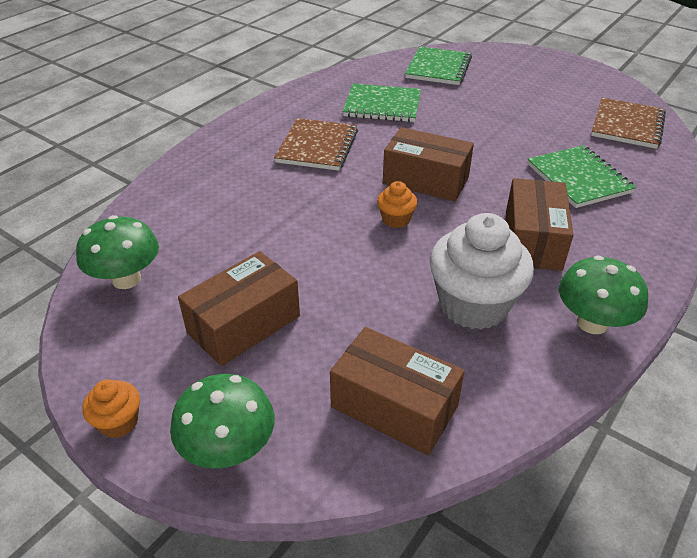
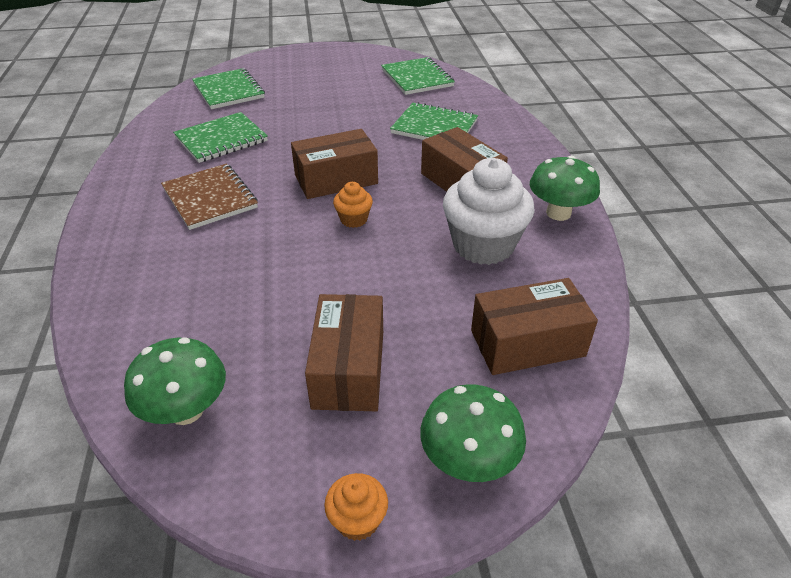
camera: 45 degrees left, 0 degrees up
brown notebook [591,97,666,149] -> green notebook [381,57,455,95]

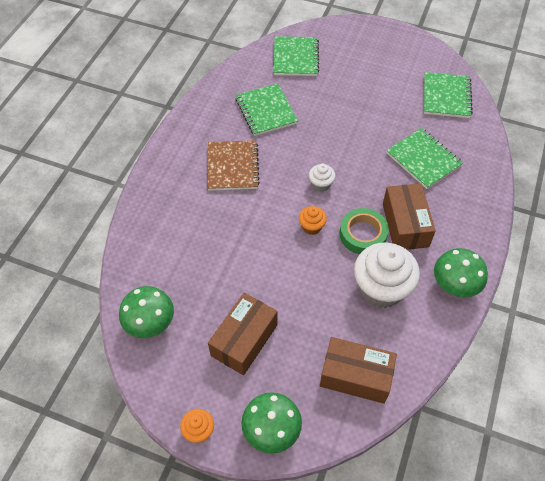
camera: 30 degrees right, 15 degrees up
green notebook [173,112,268,163] -> green notebook turned 75 degrees clockwise [235,83,298,136]
brown box [291,129,378,199] -> white cupcake [309,164,336,192]
none -> green tape [340,208,389,254]

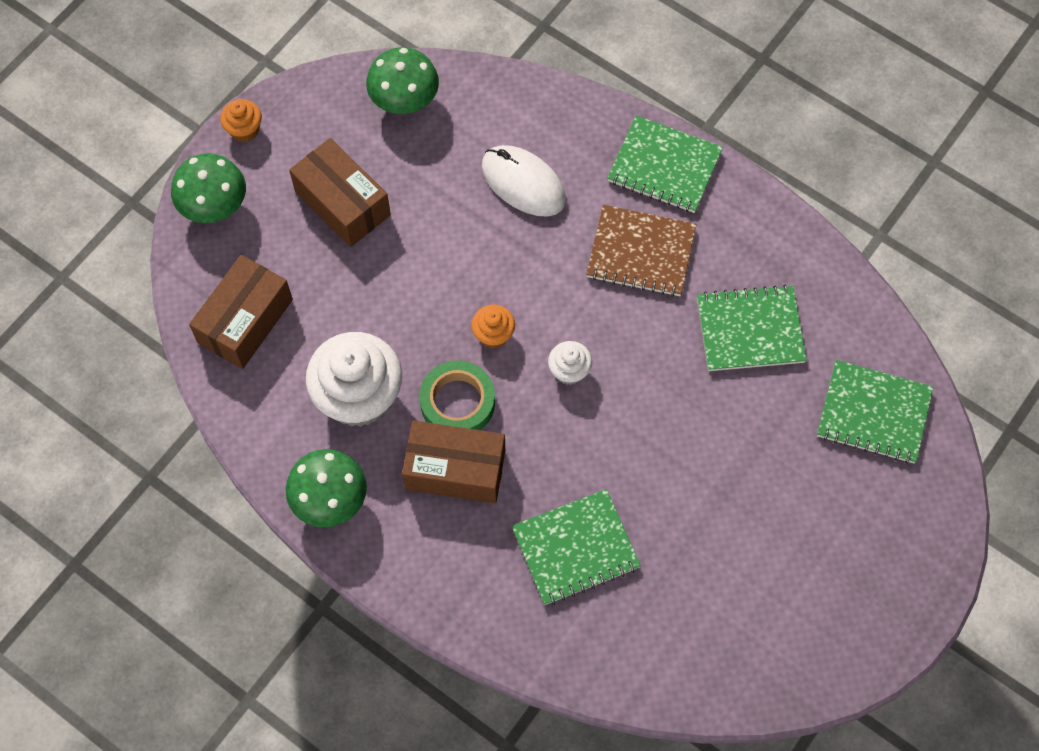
camera: 105 degrees right, 10 degrees up
green notebook [424,72,473,118] -> green notebook moved to [607,115,723,213]
none -> white mouse [482,145,566,217]

